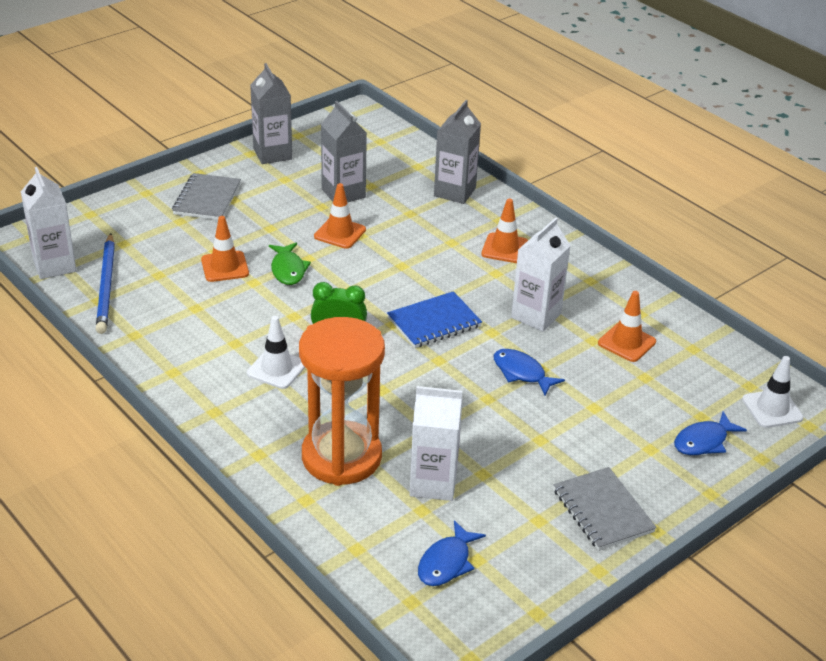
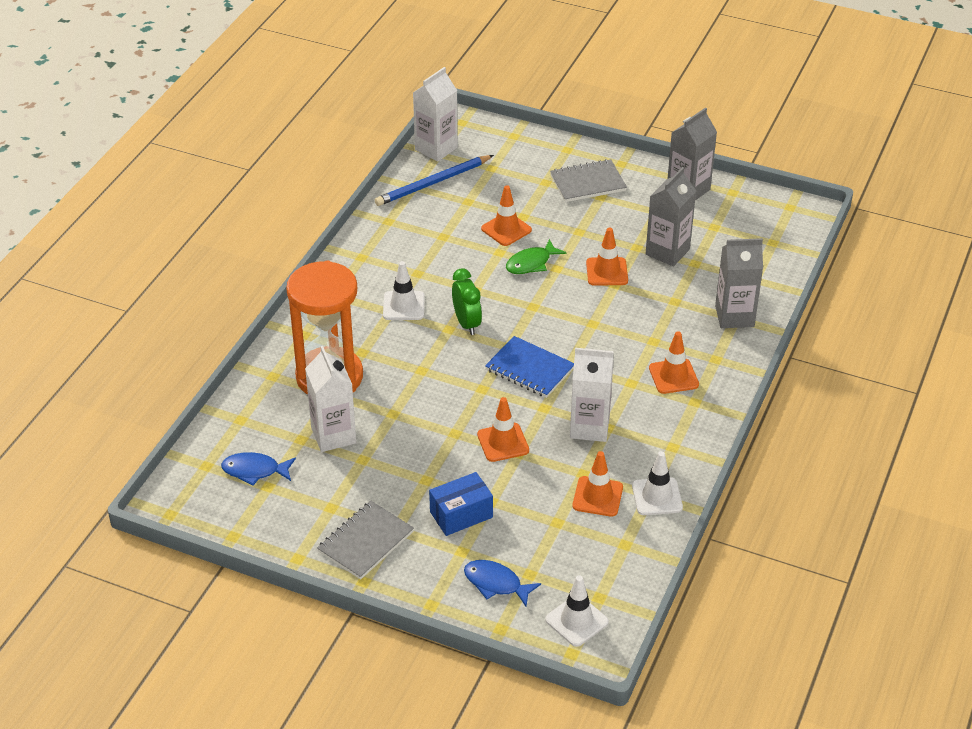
camera: 65 degrees right, 5 degrees up
blue fish [494,349,565,395] -> orange traffic cone [477,397,529,462]
none -> blue box [429,472,493,536]
none -> white traffic cone [632,451,683,515]

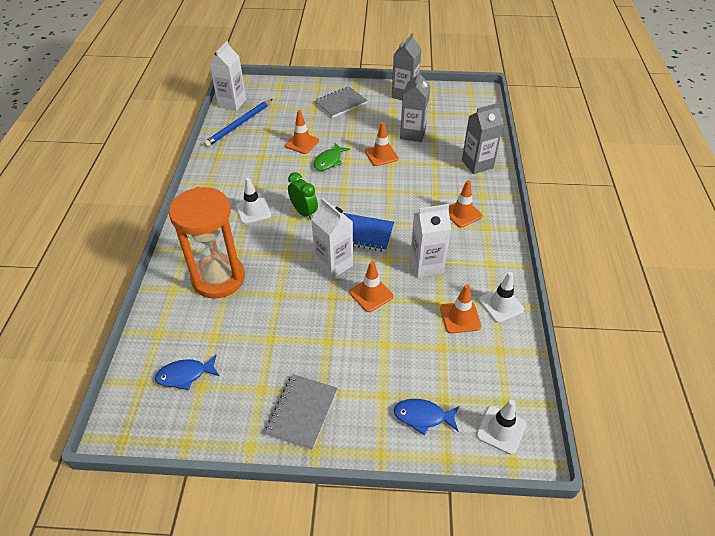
camera: 20 degrees left, 5 degrees up
white carton [305,346,356,452] -> white carton moved to [311,198,353,279]
blue box [429,472,493,536] -> none

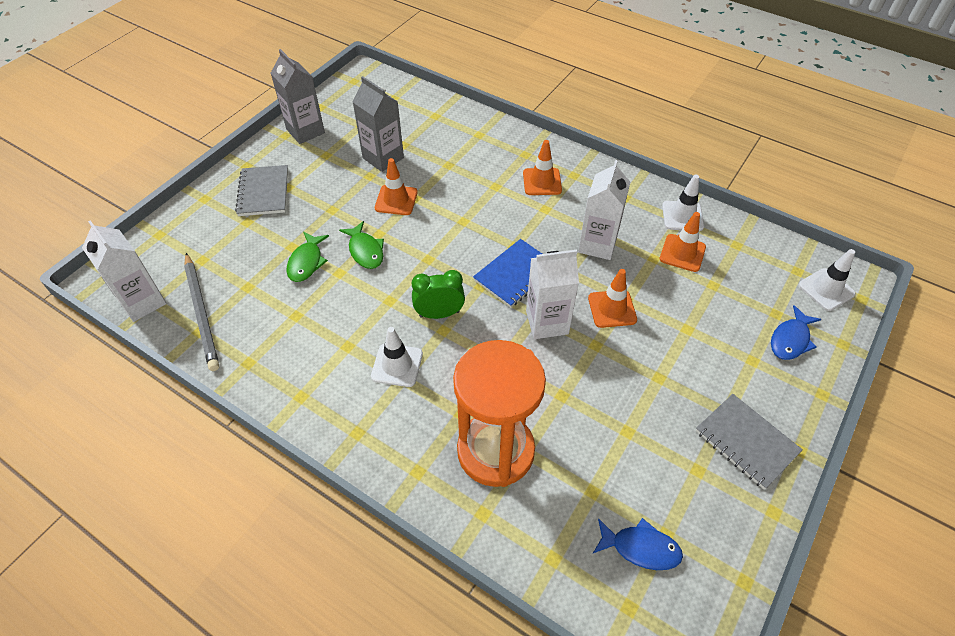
camera: 60 degrees left, 5 degrees up
blue fish [155,355,219,390] -> blue fish turned 90 degrees counterclockwise [593,518,683,570]
blue pencil [204,99,273,147] -> grey pencil [184,253,219,371]
orange traffic cone [285,110,319,154] -> green fish [286,232,329,282]
grey carton [462,103,504,174] -> none

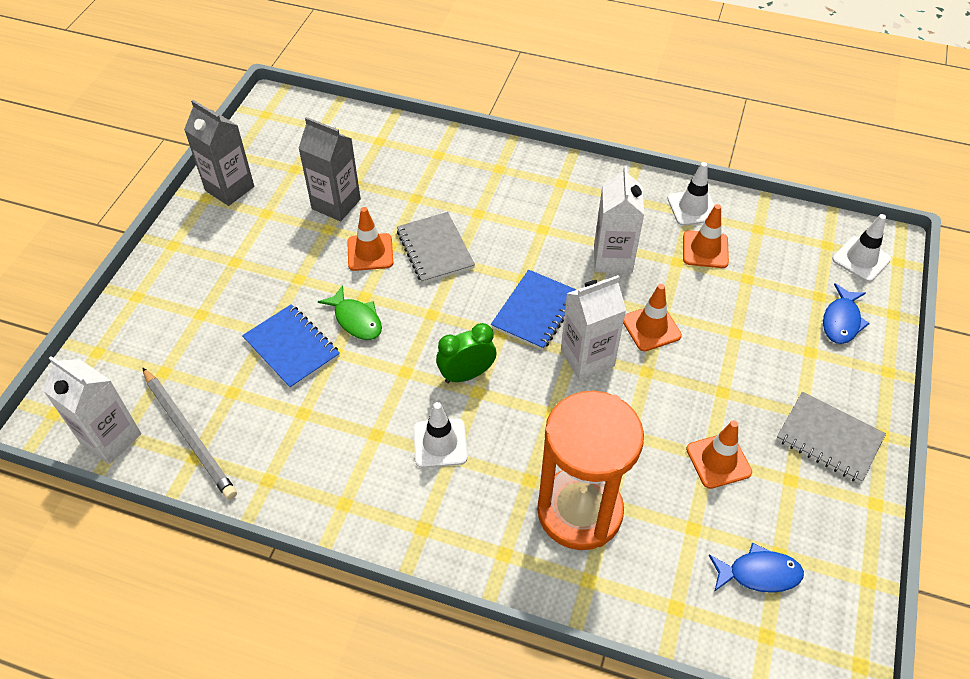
camera: 15 degrees left, 0 degrees up
grey notebook [235,165,288,216] -> grey notebook moved to [397,212,475,284]
green fish [286,232,329,282] -> blue notebook [242,304,340,389]
orange traffic cone [523,140,562,195] -> orange traffic cone moved to [686,420,752,489]

